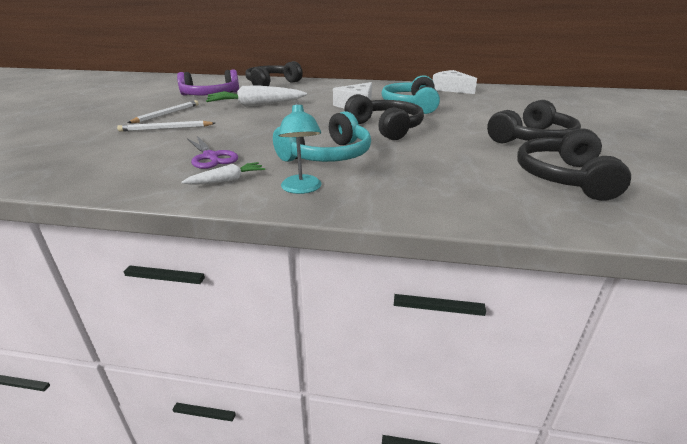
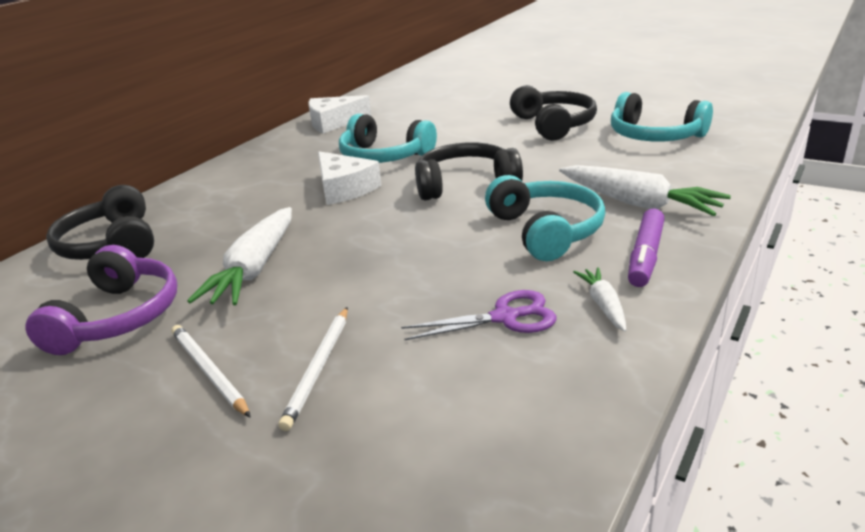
camera: 65 degrees left, 0 degrees up
turquoise lamp [278,102,321,194] -> purple marker [628,208,665,287]
black headphones [517,128,631,201] -> turquoise headphones [611,92,713,141]
none -> white carrot [559,165,731,216]

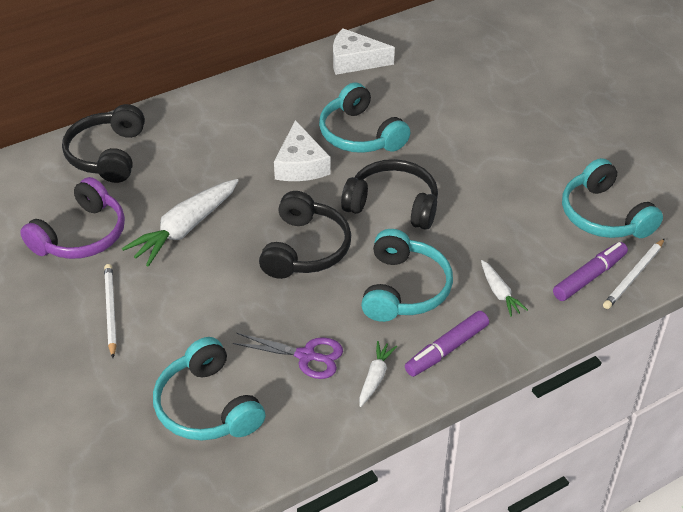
camera: 25 degrees right, 15 degrees up
white pencil [279,307,348,431] -> white pencil moved to [603,238,665,309]
black headphones [510,85,597,141] -> black headphones moved to [259,191,351,279]
white carrot [559,165,731,216] -> white carrot [481,260,528,317], size x0.51
none -> turquoise headphones [153,337,265,440]
none -> purple marker [553,242,628,301]

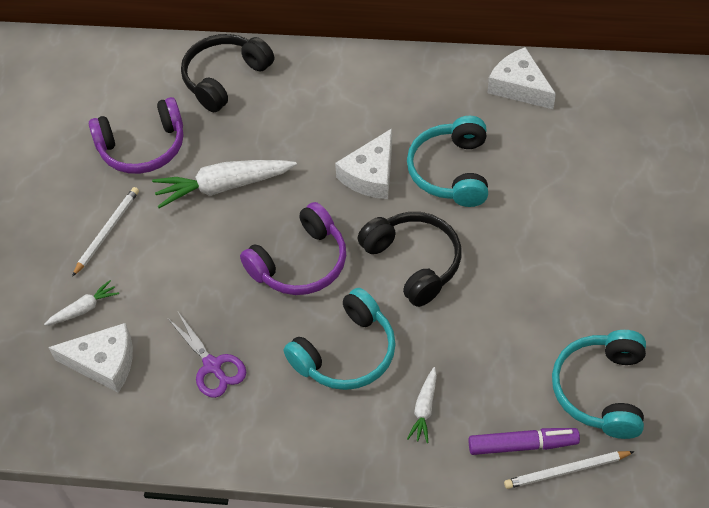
camera: 40 degrees right, 10 degrees up
turquoise headphones [153,337,265,440] -> white cheese [48,323,133,393]
black headphones [259,191,351,279] -> purple headphones [240,202,346,295]
white carrot [359,341,397,407] -> white carrot moved to [44,280,119,326]
purple marker [405,311,489,377] -> none

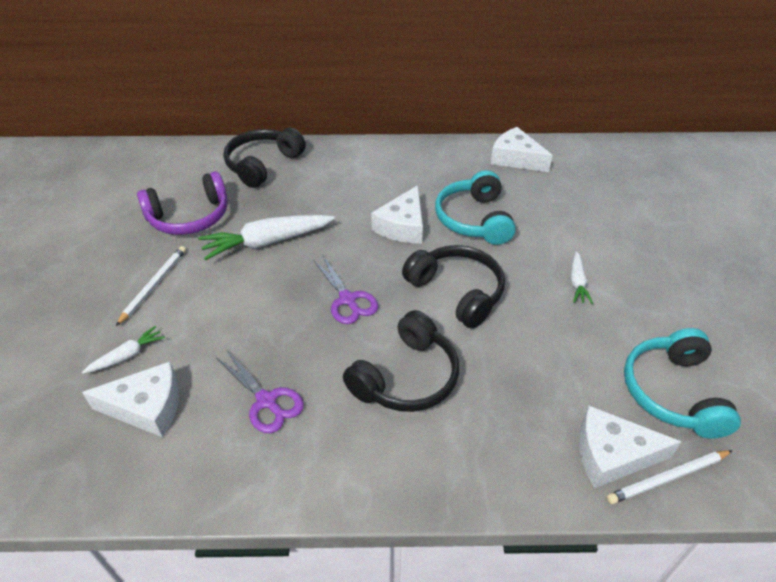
camera: 10 degrees left, 10 degrees down
purple headphones [240,202,346,295] -> purple scissors [313,256,378,324]
turquoise headphones [283,288,396,390] -> black headphones [343,310,459,412]
white carrot [407,367,437,443] -> white carrot moved to [571,251,593,304]
purple marker [469,428,580,455] -> white cheese [579,406,681,488]

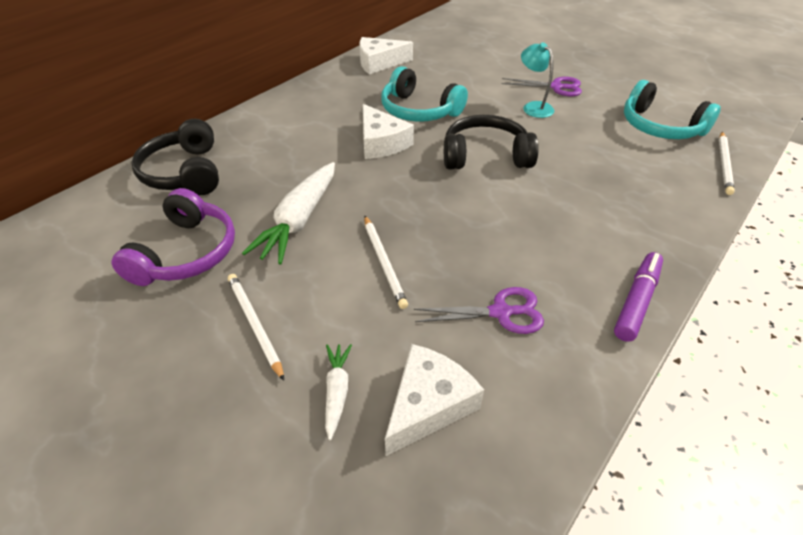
camera: 50 degrees left, 0 degrees up
purple scissors [313,256,378,324] -> purple scissors moved to [501,77,582,96]
black headphones [343,310,459,412] -> none
white carrot [571,251,593,304] -> turquoise lamp [521,42,554,118]
white cheese [579,406,681,488] -> none
none -> white pencil [364,216,408,309]
none -> purple marker [614,252,663,342]

